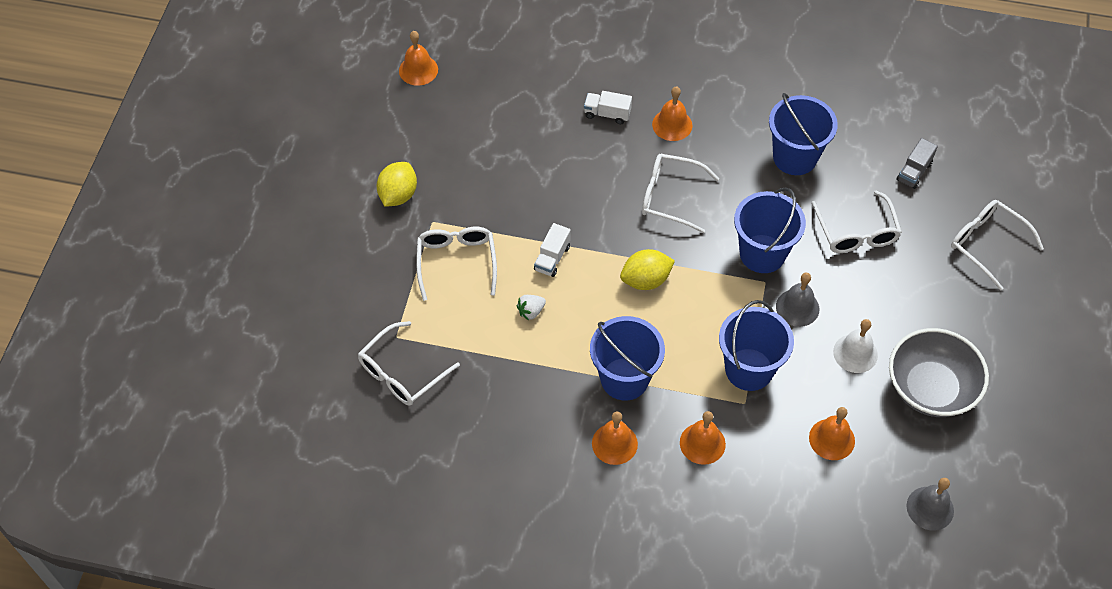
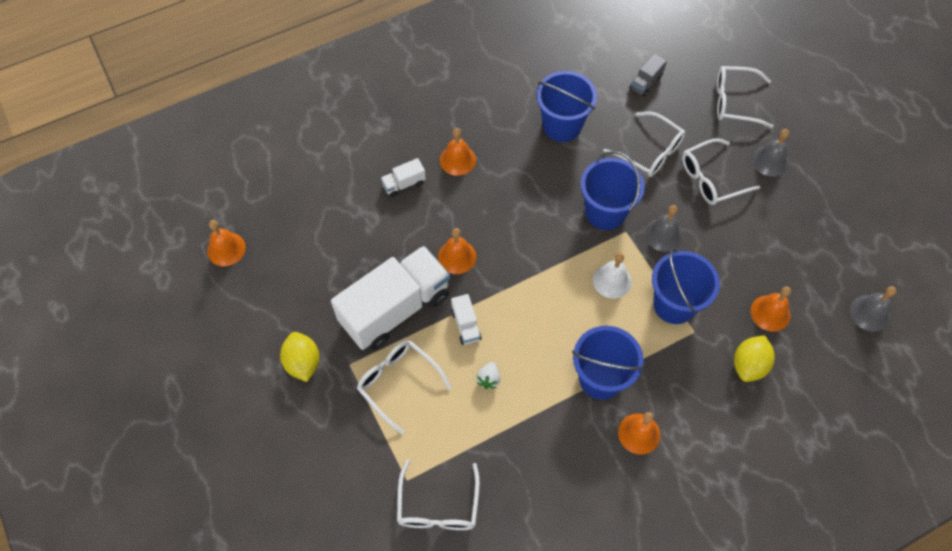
camera: 40 degrees left, 5 degrees up
yellow lemon [620,249,675,290] -> yellow lemon moved to [734,335,775,382]
white glasses [642,154,720,233] -> white glasses moved to [682,138,760,205]
orange bell [680,411,726,465] -> orange bell moved to [438,228,476,274]
white bell [833,319,878,373] -> white bell moved to [593,253,632,299]
grey bowl [889,328,989,417] -> none
grey truck [896,138,938,189] -> grey truck turned 45 degrees clockwise [630,53,667,97]
none -> white truck [331,246,450,350]
none -> grey bell [752,129,789,177]

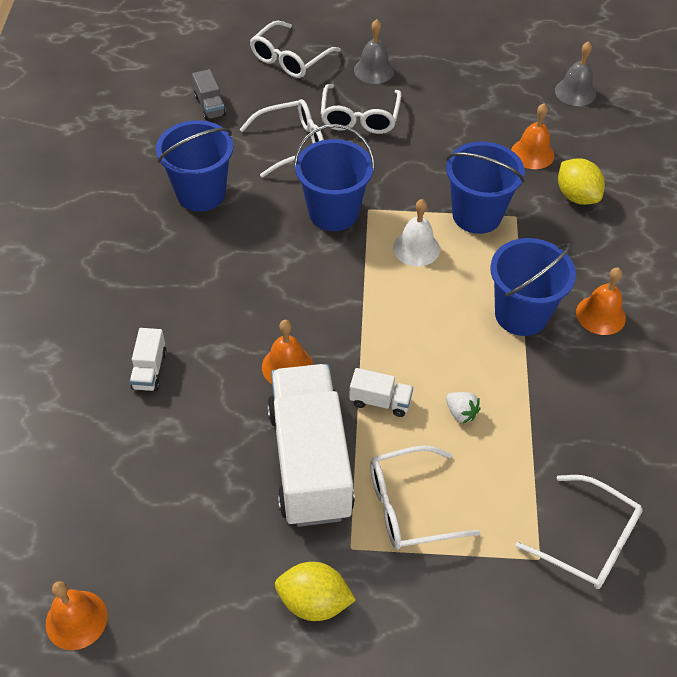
camera: 60 degrees left, 10 degrees down
orange bell [440,128,476,176] -> none
grey bell [644,205,682,252] -> none

